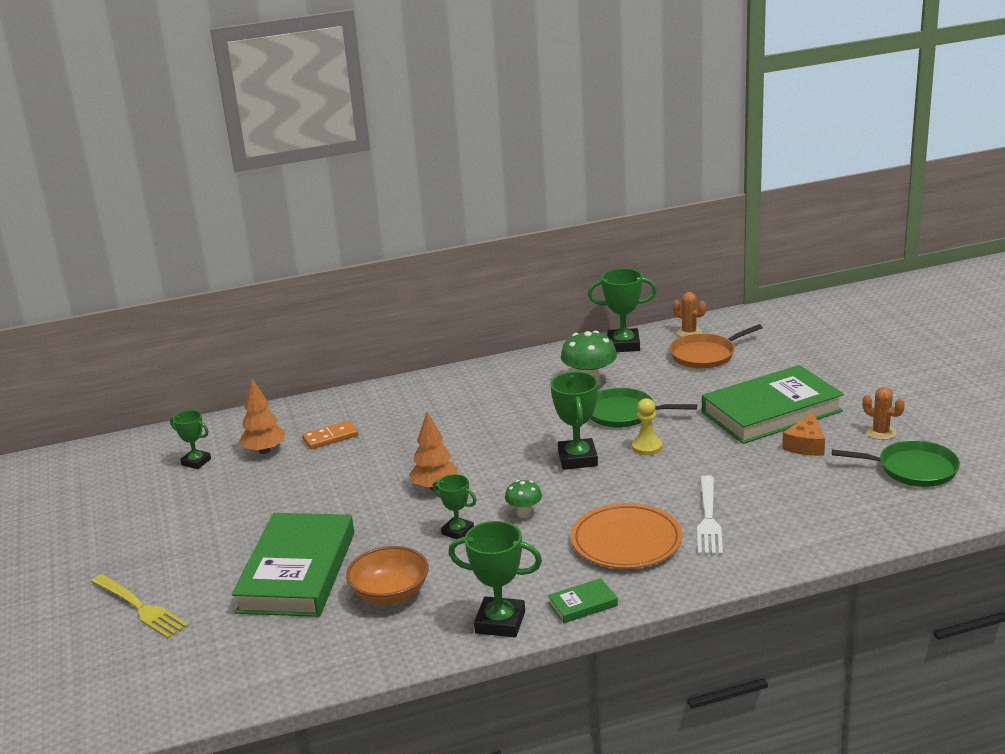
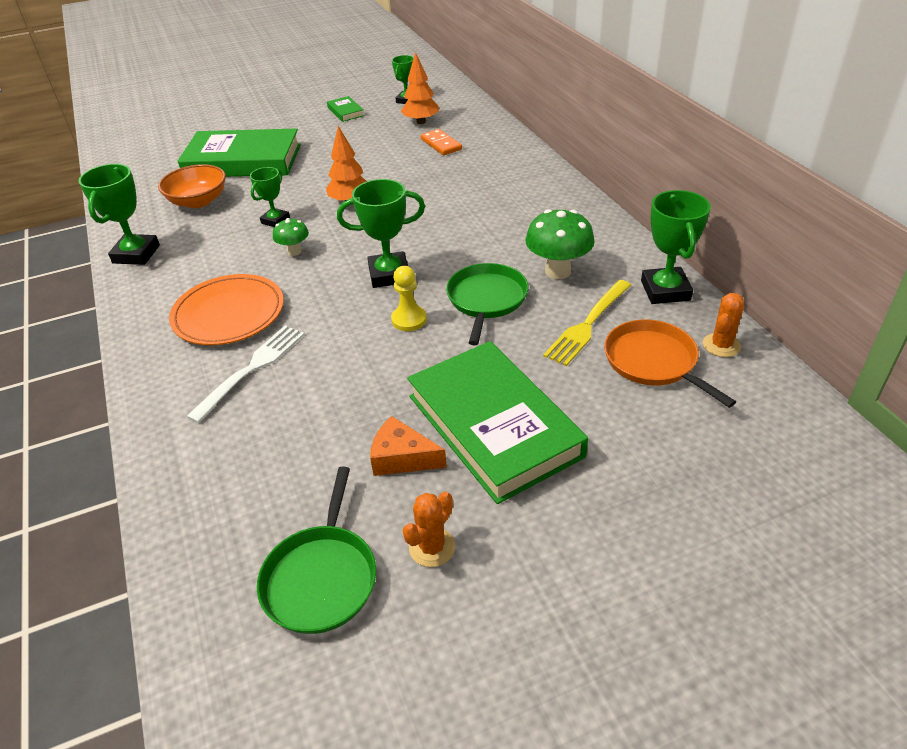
camera: 85 degrees right, 15 degrees up
yellow fork [91,574,189,639] -> yellow fork moved to [543,280,631,366]
green book [548,578,618,623] -> green book moved to [327,96,365,122]
white fork [697,476,723,555] -> white fork turned 120 degrees clockwise [186,326,305,423]

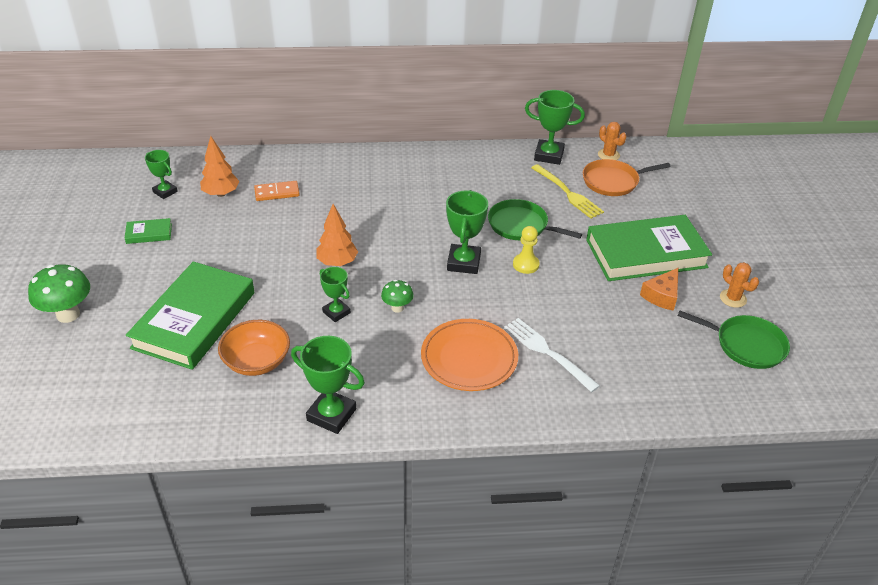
camera: 75 degrees left, 0 degrees up
green mushroom [525,209,595,279] -> green mushroom moved to [28,264,90,323]

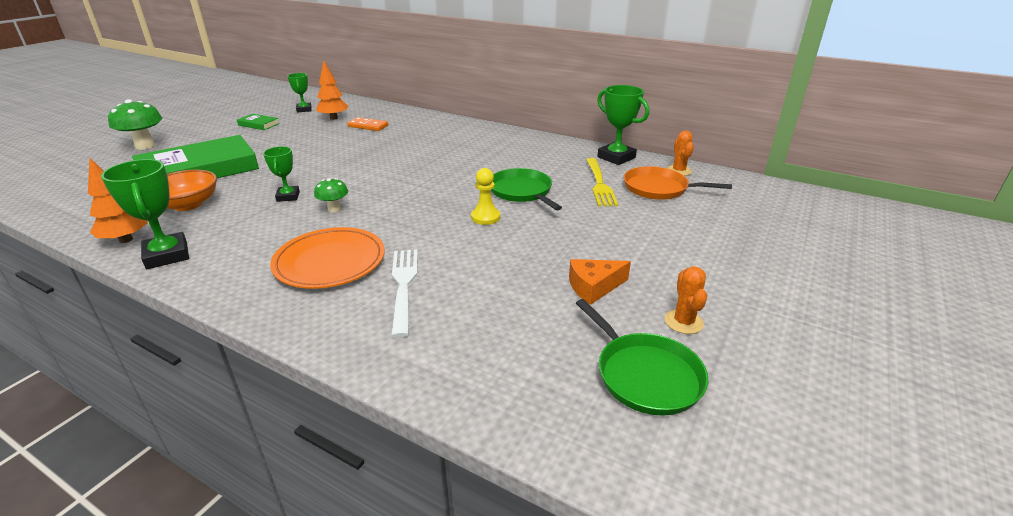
camera: 35 degrees right, 10 degrees down
orange tree [316,204,358,266] -> orange tree moved to [88,157,148,243]
green trophy [446,190,488,274] -> none
green book [586,215,712,281] -> none

